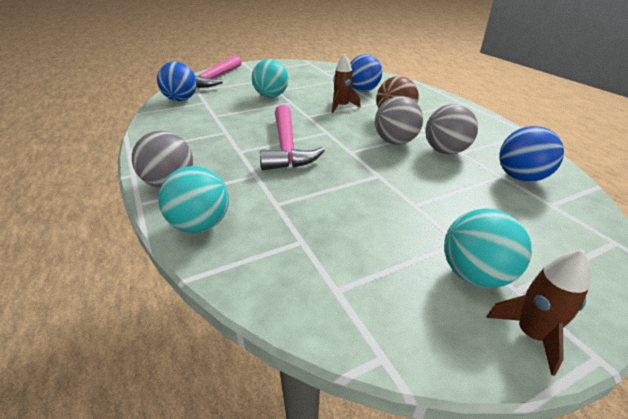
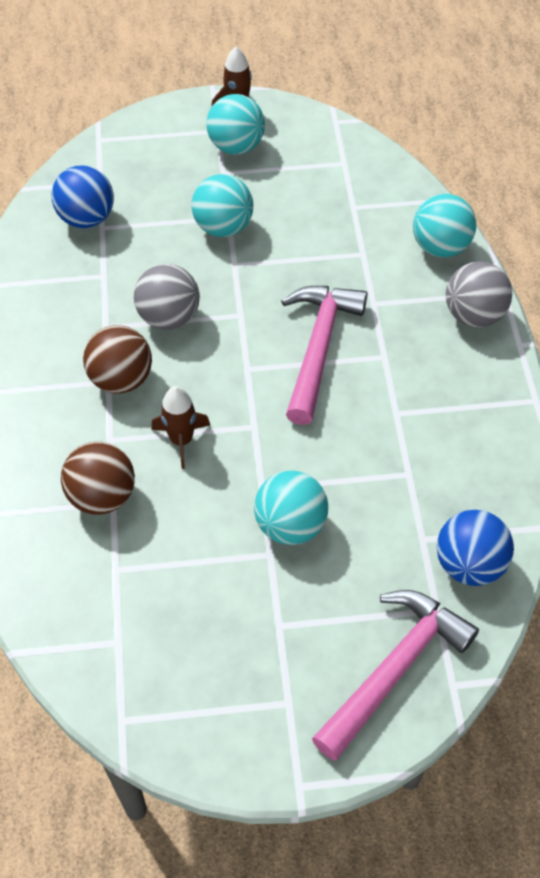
camera: 160 degrees left, 20 degrees up
blue ball [350,54,382,92] -> brown ball [61,442,135,515]
grey ball [425,104,478,154] -> none
none -> turquoise ball [191,174,253,237]

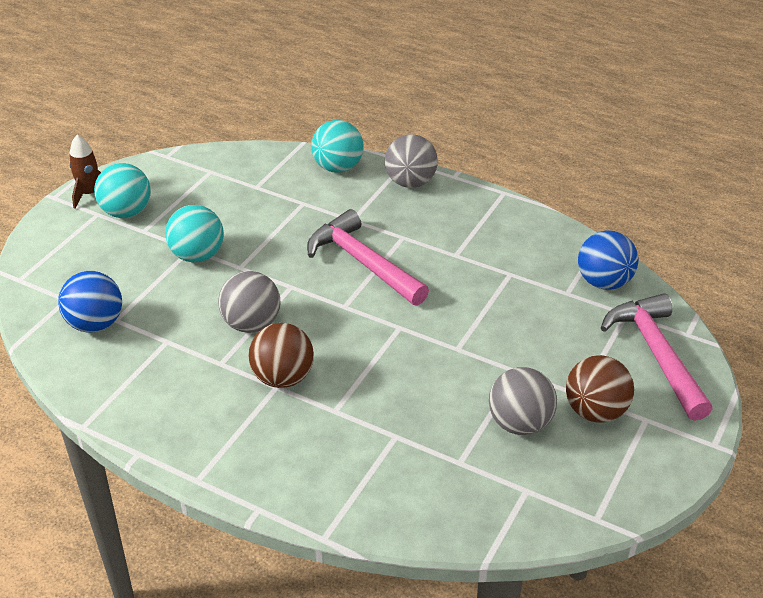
camera: 55 degrees left, 15 degrees down
brown ball [61,442,135,515] -> brown ball moved to [566,355,634,423]
brown rocket [151,386,210,469] -> none
turquoise ball [254,471,328,545] -> none
none -> grey ball [489,367,557,435]

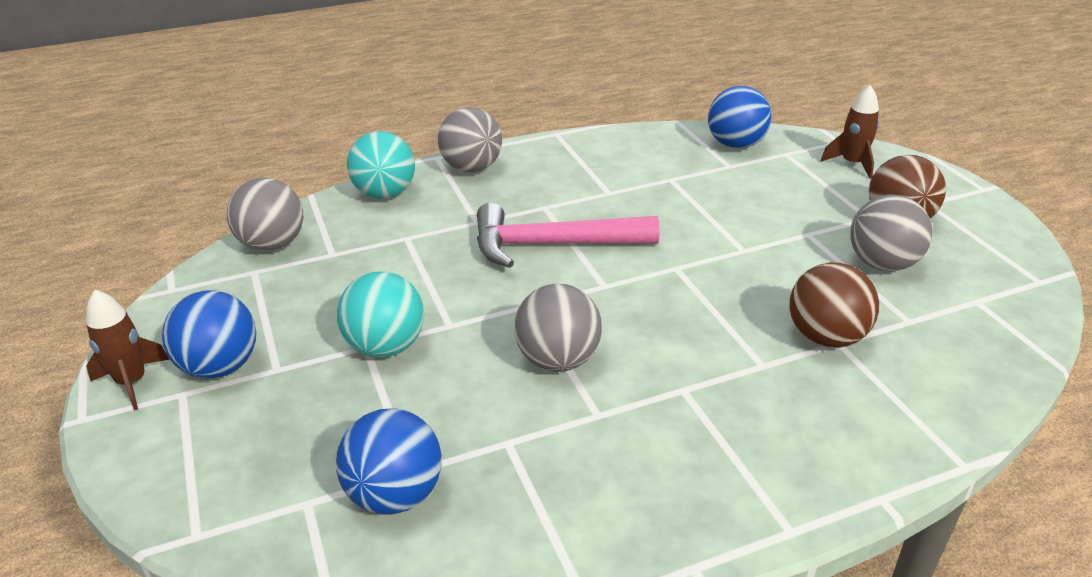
camera: 50 degrees left, 5 degrees down
turquoise ball [94,163,151,218] -> blue ball [162,291,256,379]
brown ball [248,323,314,388] -> brown ball moved to [789,263,879,348]
pink hammer [601,293,712,421] -> brown rocket [821,85,879,179]
none -> grey ball [227,178,303,251]

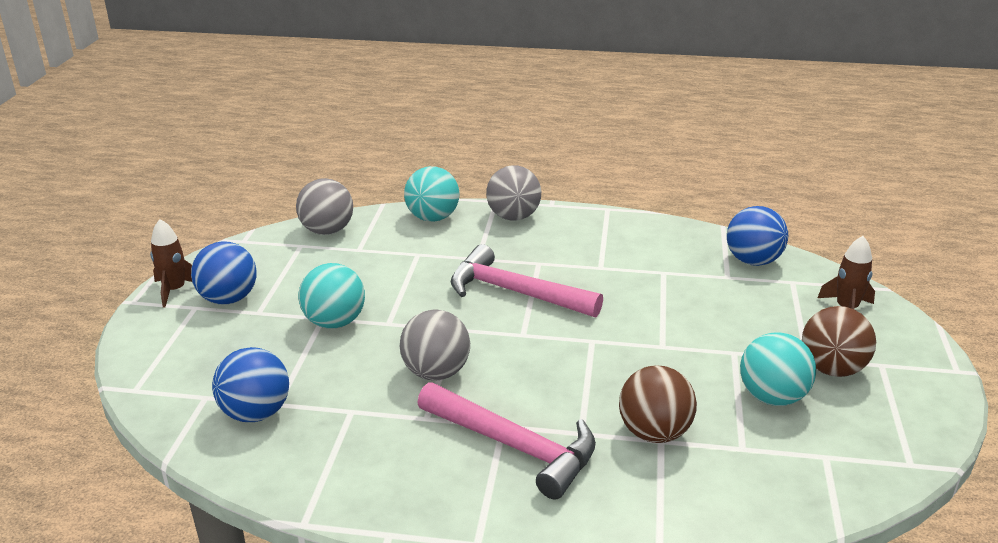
camera: 30 degrees right, 5 degrees down
grey ball [850,194,933,271] -> turquoise ball [740,332,816,406]
none -> pink hammer [417,382,596,499]

